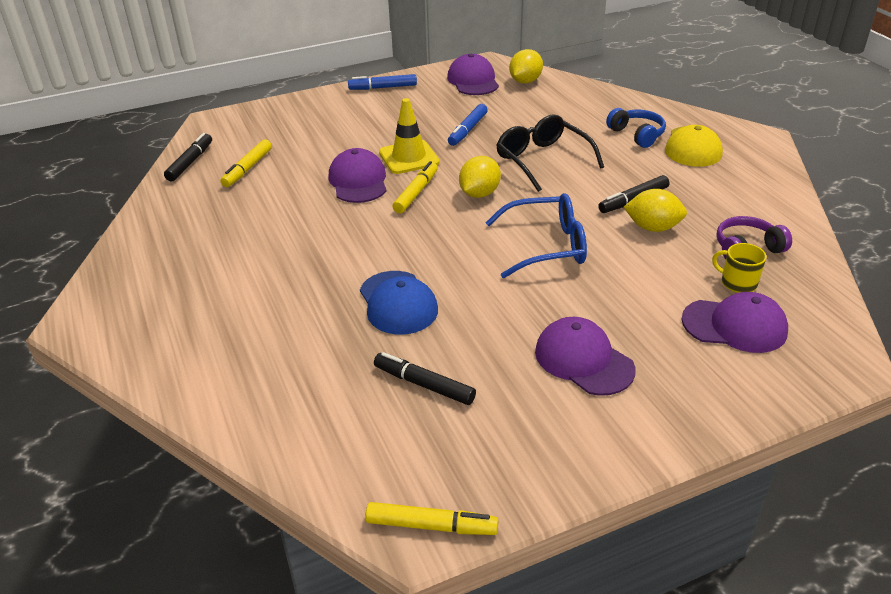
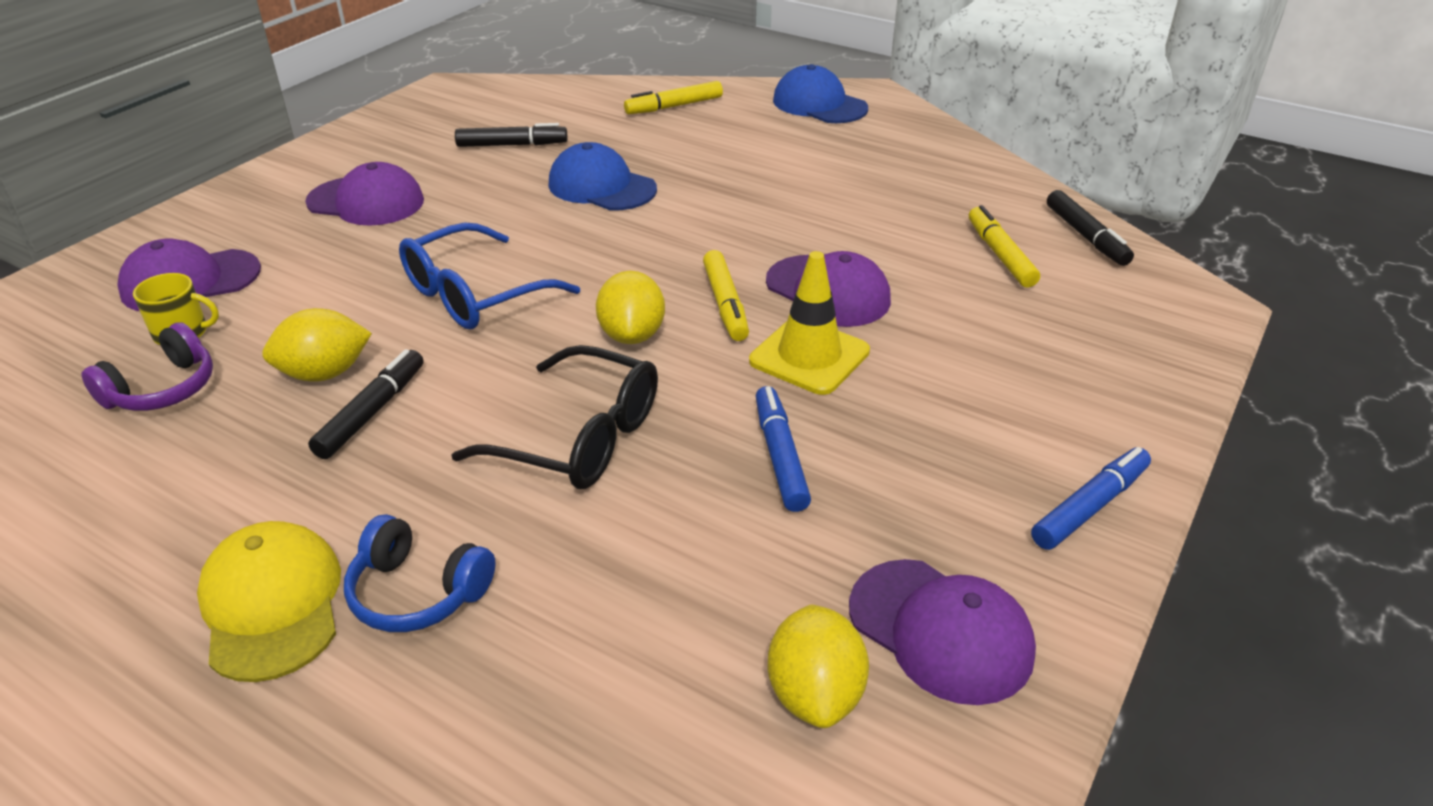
camera: 145 degrees right, 0 degrees up
yellow marker [365,502,498,535] -> yellow marker moved to [624,81,723,114]
none -> blue cap [773,64,868,123]

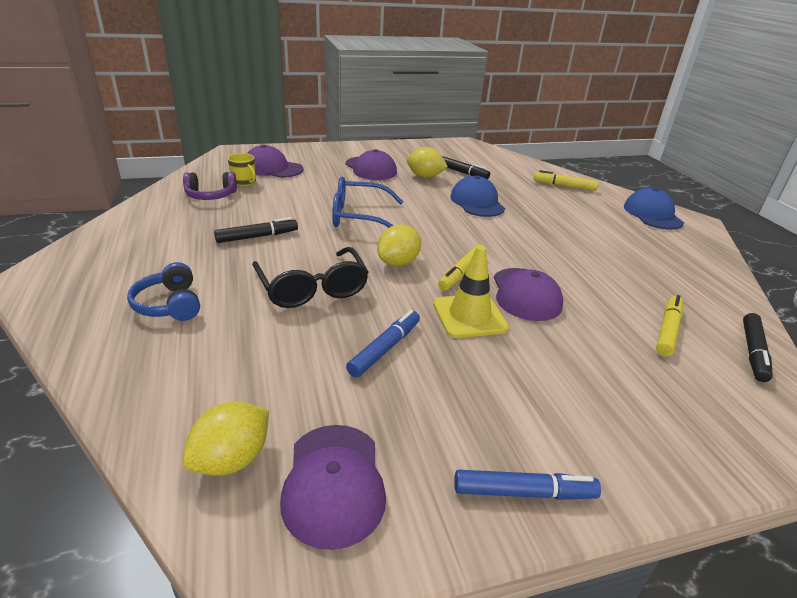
camera: 40 degrees right, 5 degrees down
yellow cap [197,521,341,682] -> none
yellow lemon [262,308,372,382] -> yellow lemon moved to [407,147,448,178]

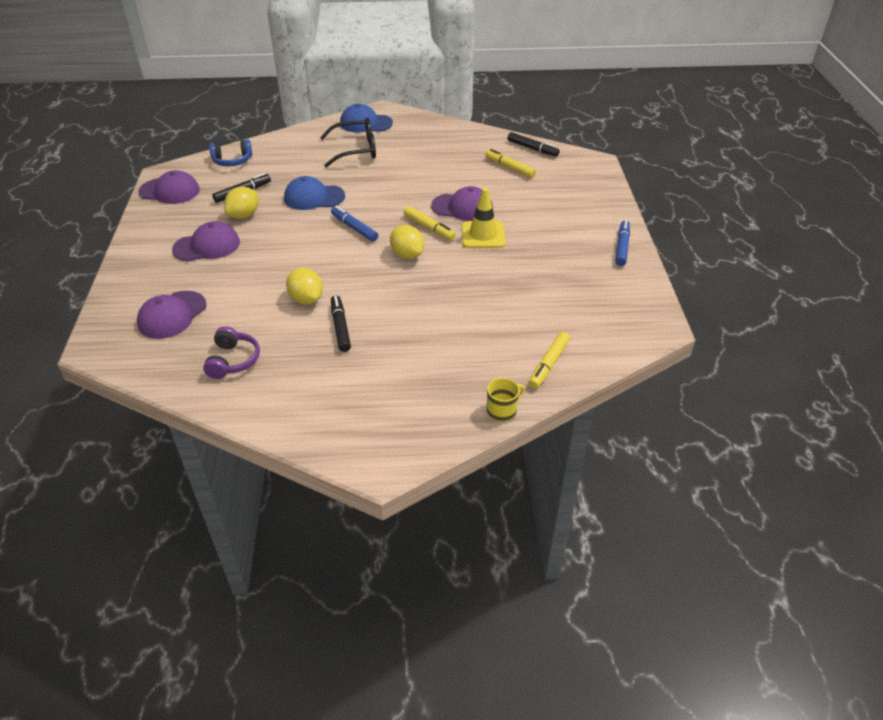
camera: 75 degrees left, 10 degrees up
blue headphones [127,262,200,321] -> blue headphones moved to [209,139,252,166]
yellow lemon [182,401,269,476] -> yellow lemon moved to [286,268,323,304]
yellow mug [228,153,256,186] -> yellow mug moved to [487,378,525,422]
black glasses [252,247,369,308] -> black glasses moved to [320,117,376,167]
purple cap [280,425,386,550] -> purple cap moved to [138,170,200,204]
blue glasses [332,177,403,228] -> none
blue marker [346,310,420,377] -> blue marker moved to [331,206,378,242]
yellow marker [534,170,599,191] -> yellow marker moved to [529,332,570,389]

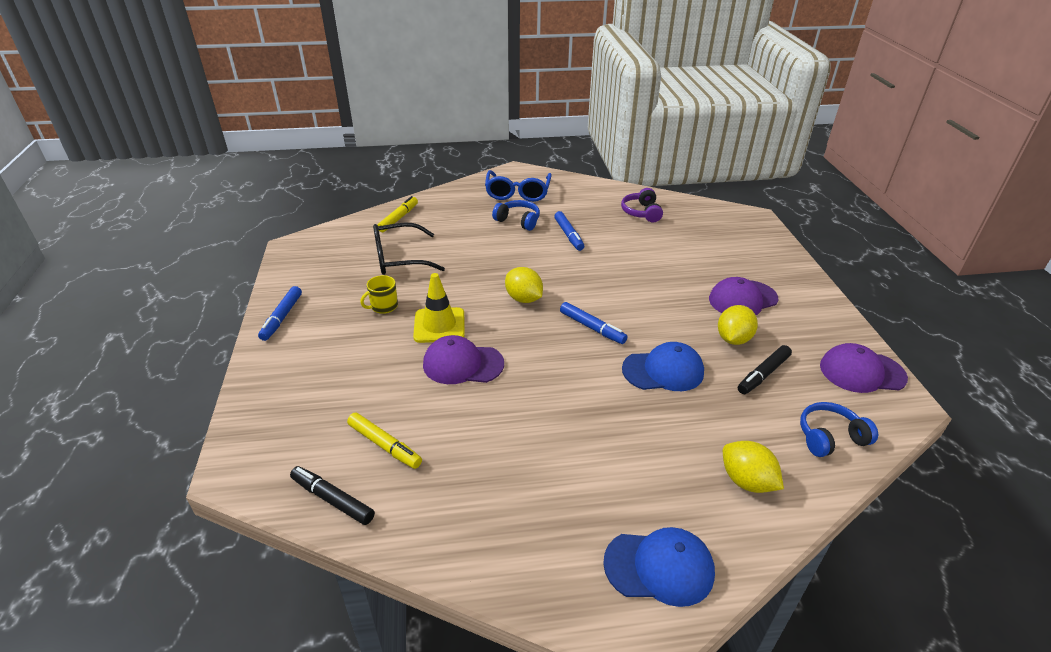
camera: 175 degrees right, 5 degrees down
purple cap [137,291,207,339] -> none
yellow lemon [286,268,323,304] -> yellow lemon moved to [723,441,784,493]
black glasses [320,117,376,167] -> black glasses moved to [373,223,445,275]
black marker [331,295,351,352] -> blue marker [554,211,584,251]
yellow marker [404,206,456,240] -> none
yellow mug [487,378,525,422] -> yellow mug moved to [360,275,398,314]
none -> blue glasses [485,170,552,202]
none -> blue headphones [492,200,540,231]

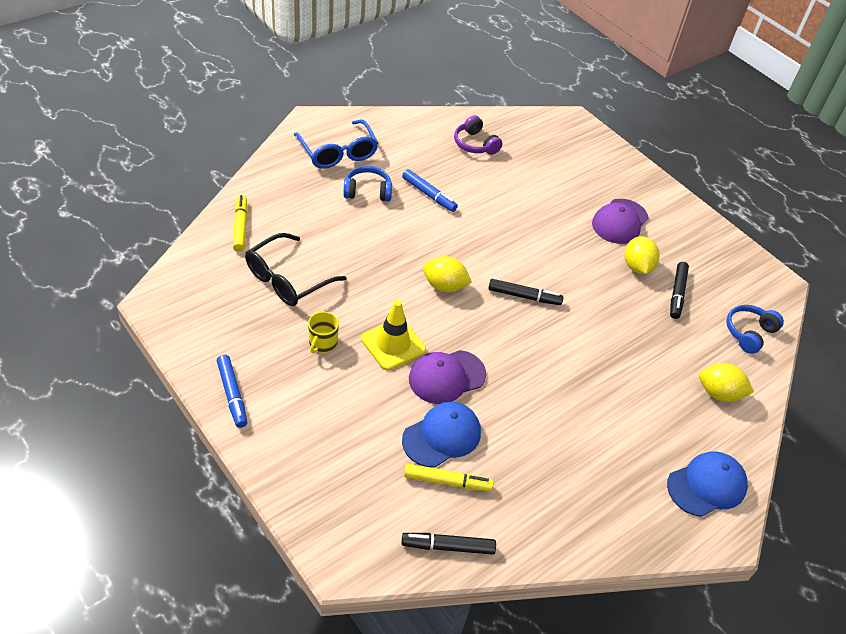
camera: 35 degrees left, 10 degrees up
blue marker [560,302,628,344] -> black marker [488,279,564,305]
blue cap [622,342,704,391] -> blue cap moved to [402,402,481,468]
purple cap [820,343,908,393] -> none

